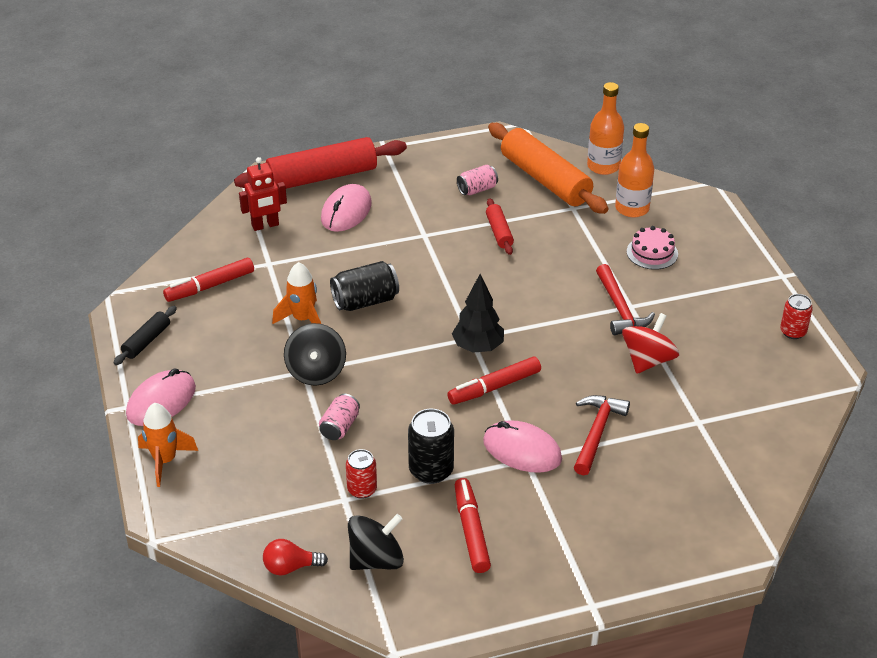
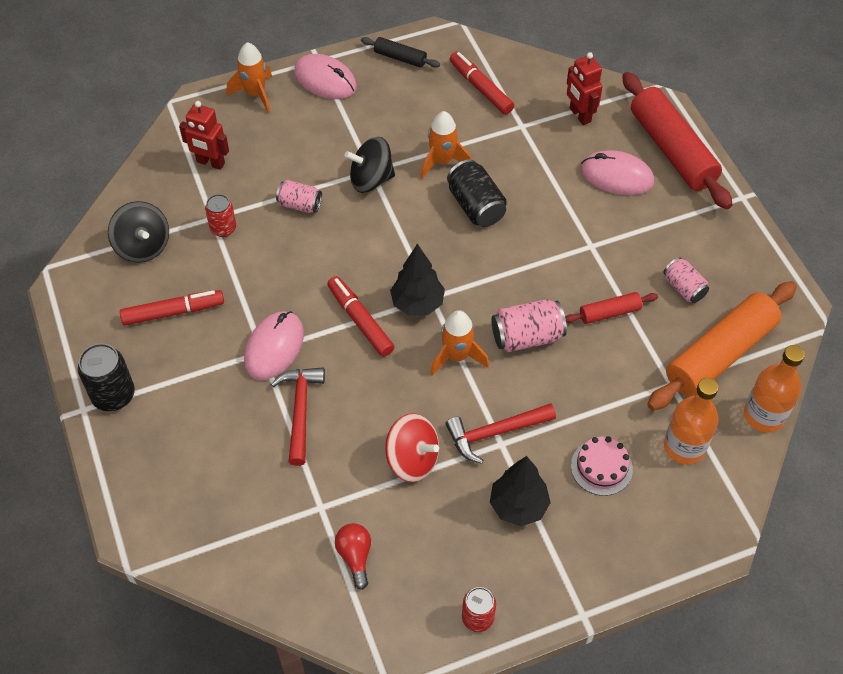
camera: 85 degrees right, 15 degrees up
red light bulb [263,539,328,576] -> red light bulb moved to [335,523,371,590]
black can [408,409,454,484] -> black can moved to [78,343,135,411]
red hammer [574,395,630,475] -> red hammer turned 105 degrees counterclockwise [271,367,325,466]
none -> red robot [179,101,229,170]
none -> orange rocket [430,310,489,376]
none -> black tree [490,456,551,526]
none -> pink can [492,299,567,352]

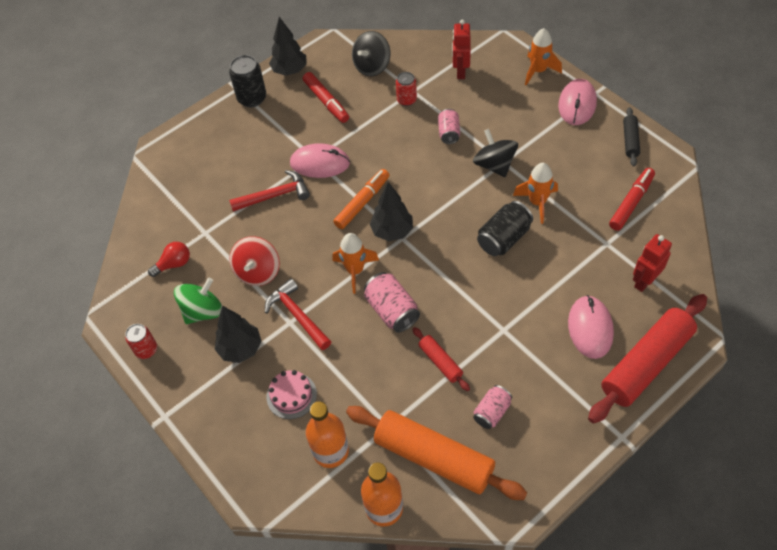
camera: 75 degrees right, 0 degrees up
red marker [327,276,394,357] -> orange marker [333,169,389,229]
none -> green spinning top [174,278,222,324]
none -> black tree [269,17,307,76]

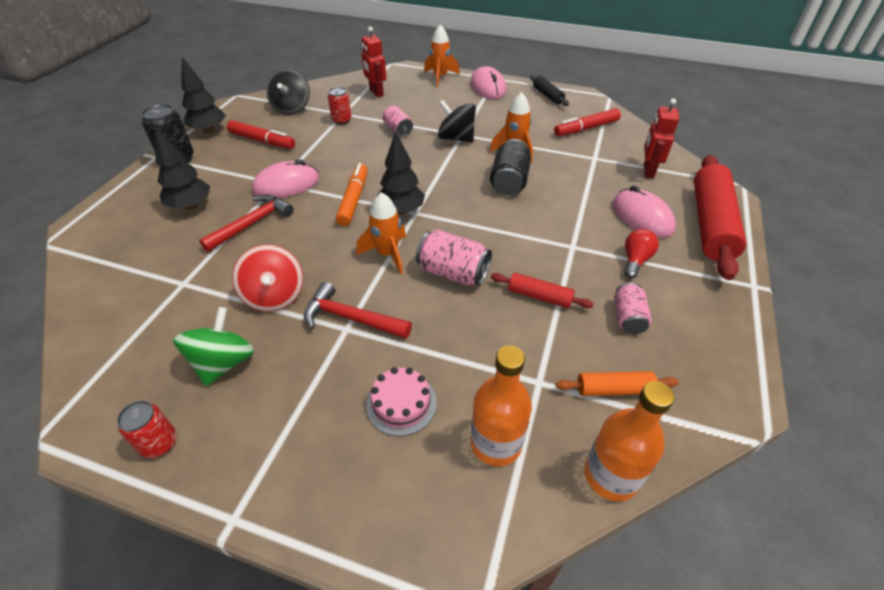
camera: 35 degrees left, 10 degrees down
red light bulb [148,242,190,277] -> red light bulb moved to [624,229,659,278]
black tree [215,306,262,363] -> black tree moved to [155,126,210,210]
orange rolling pin [346,406,527,500] -> orange rolling pin [556,371,679,396], size x0.48
red marker [609,168,655,231] -> red marker turned 120 degrees counterclockwise [554,108,621,136]

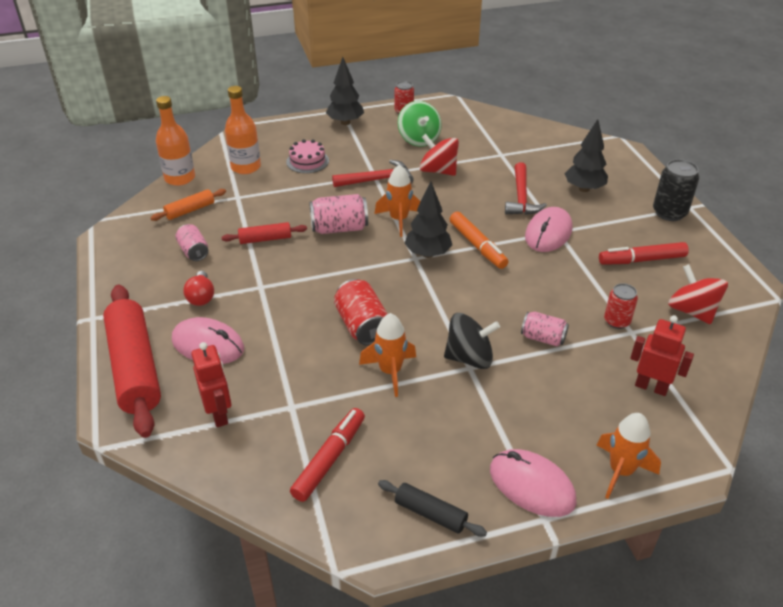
camera: 145 degrees right, 5 degrees down
black tree [181,57,226,133] -> black tree moved to [326,57,364,125]
black spinning top [267,69,310,115] -> red spinning top [668,264,728,324]
black can [490,139,531,195] -> red can [334,279,388,346]

